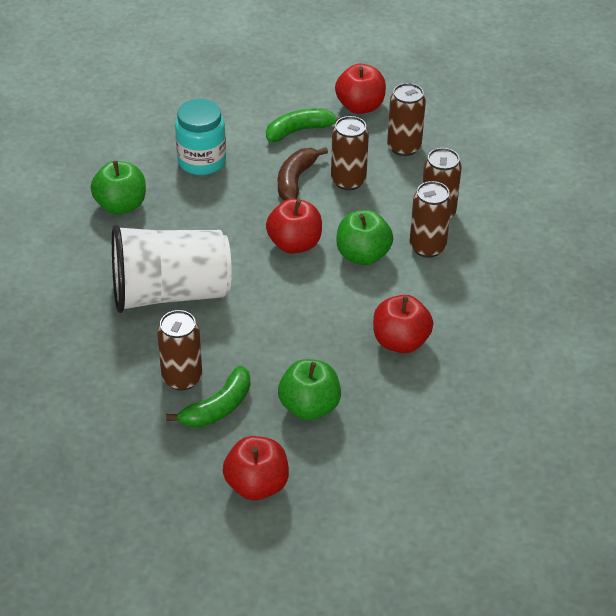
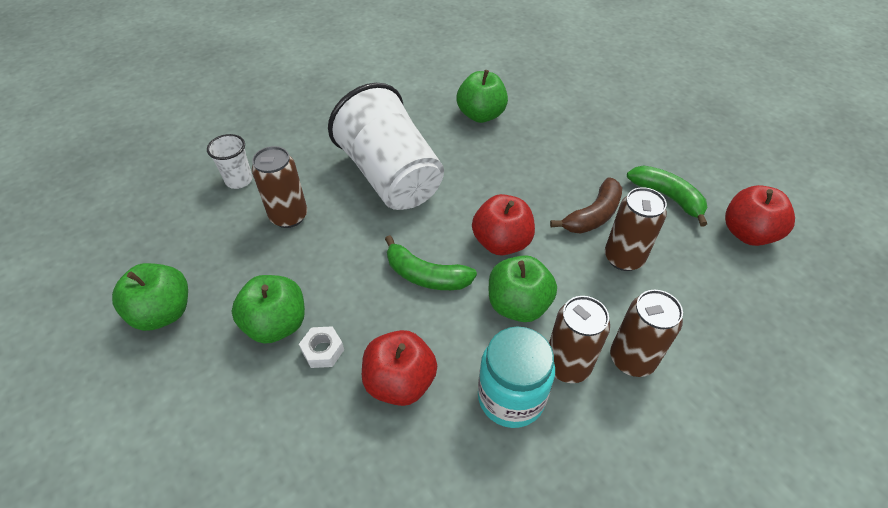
camera: 70 degrees right, 5 degrees up
green banana [166,366,250,428] -> green banana moved to [385,235,477,290]
turquoise jar [175,99,226,175] -> turquoise jar moved to [478,327,555,428]
red apple [223,436,289,500] -> green apple [112,263,188,331]
brown banana [278,147,328,201] -> brown banana turned 135 degrees clockwise [550,177,622,234]
brown can [387,83,426,156] -> none
none -> white cup [207,134,253,189]
none -> white nut [299,326,344,368]

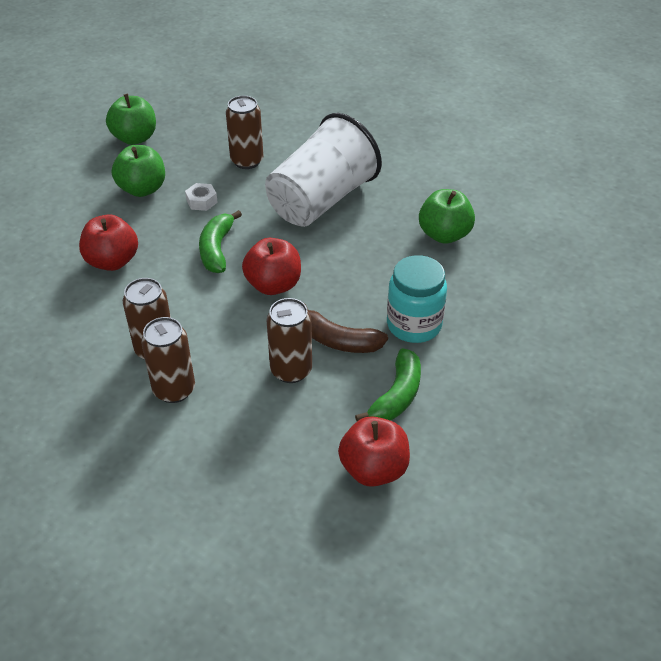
camera: 70 degrees right, 5 degrees down
white cup [207,134,253,189] -> none
white nut [299,326,344,368] -> white nut moved to [185,183,218,211]
turquoise jar [478,327,555,428] -> turquoise jar moved to [387,255,447,343]
green apple [489,255,557,322] -> none

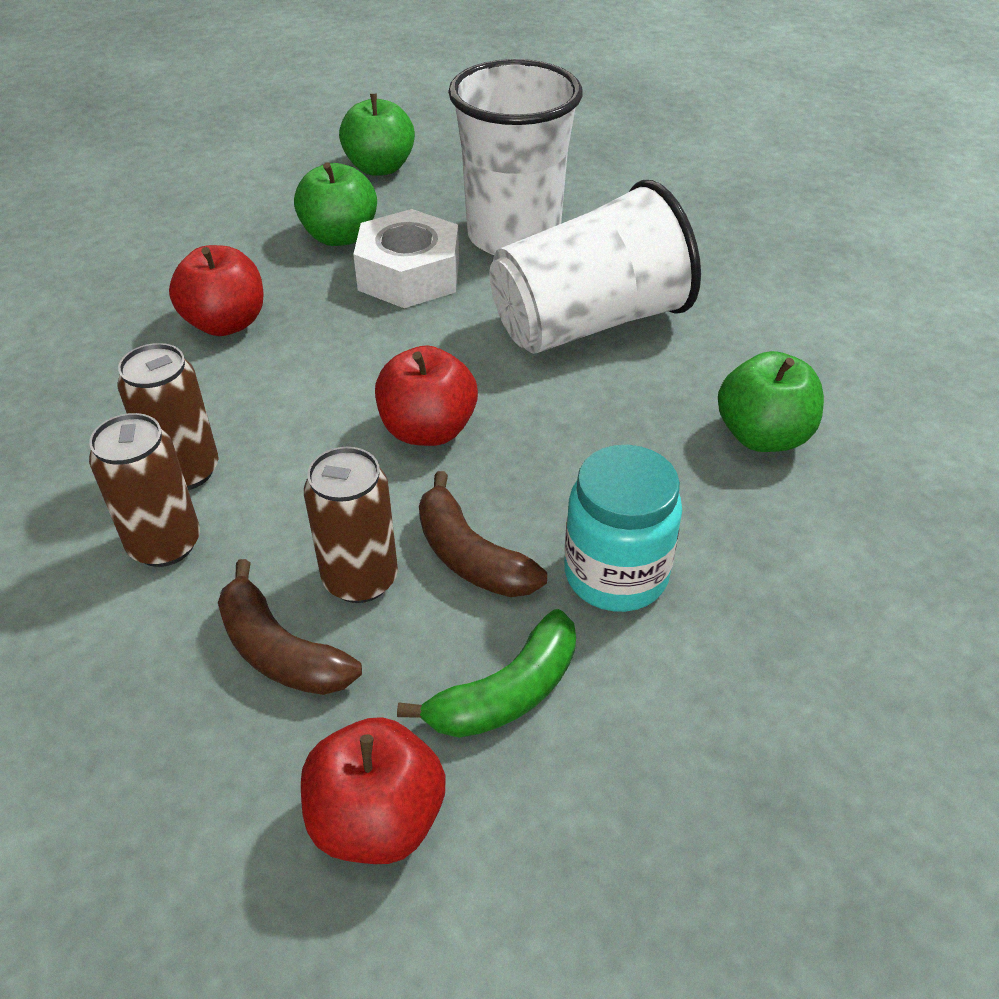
camera: 25 degrees right, 0 degrees up
white nut [185,183,218,211] -> white nut [353,209,459,308], size x2.18
green banana [199,210,242,273] -> none
brown can [226,96,263,169] -> white cup [448,59,583,255]
none -> brown banana [218,559,362,695]

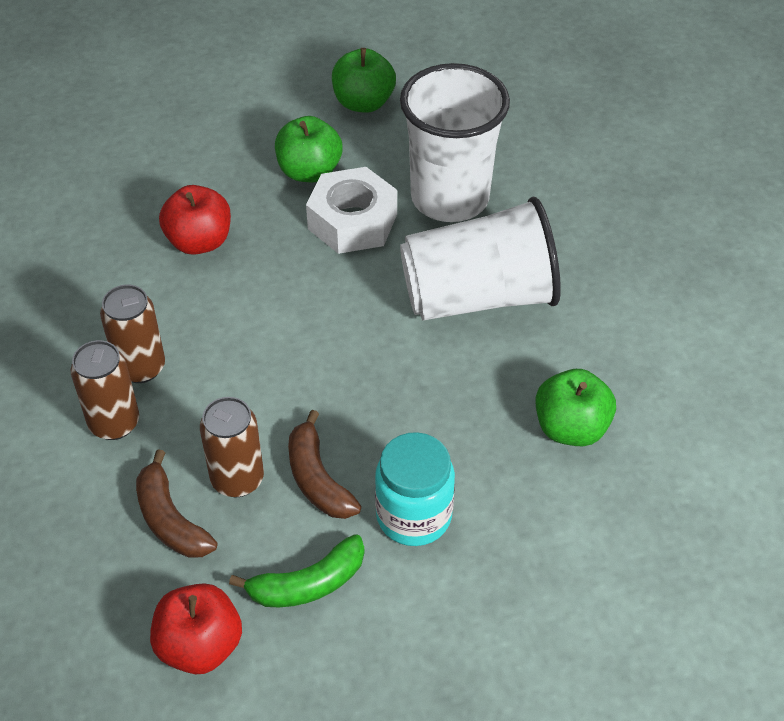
camera: 15 degrees right, 5 degrees up
red apple [375,346,478,446] -> none

